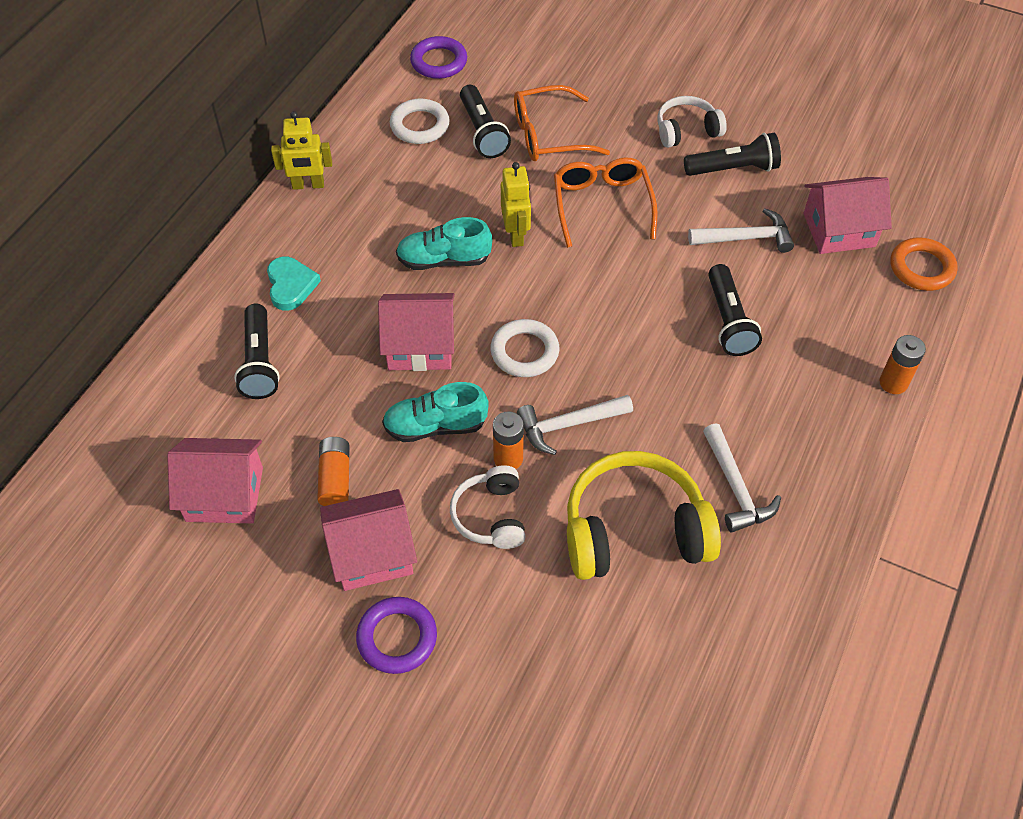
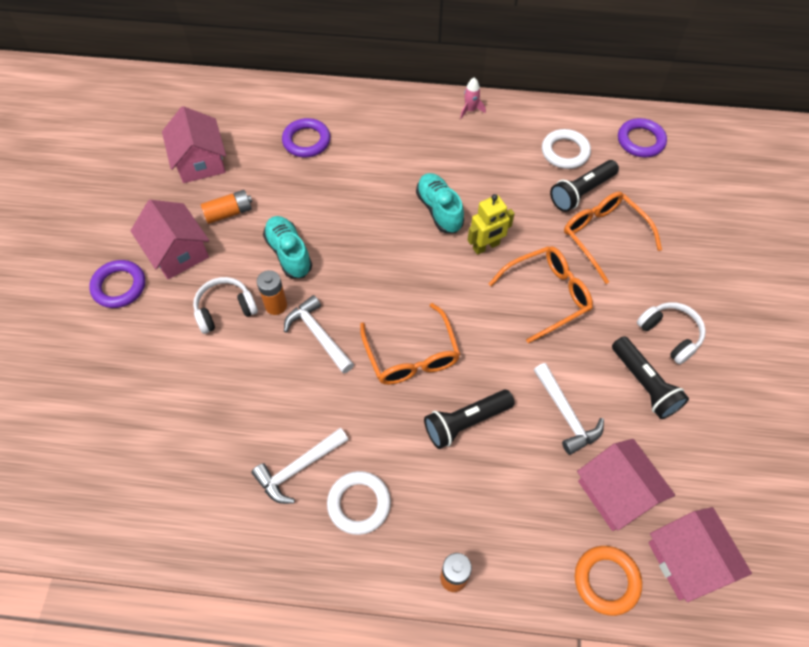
camera: 70 degrees right, 5 degrees up
black flashlight [234,304,280,399] -> purple ring [282,118,330,157]
turquoise heart [267,257,321,311] -> none
yellow robot [271,111,332,190] -> pink rocket [460,78,486,118]
pink house [378,293,455,371] -> pink house moved to [648,507,752,602]
white ring [490,319,559,377] -> white ring moved to [327,471,391,535]
yellow headphones [567,451,721,580] -> none
none -> orange glasses [360,303,460,385]

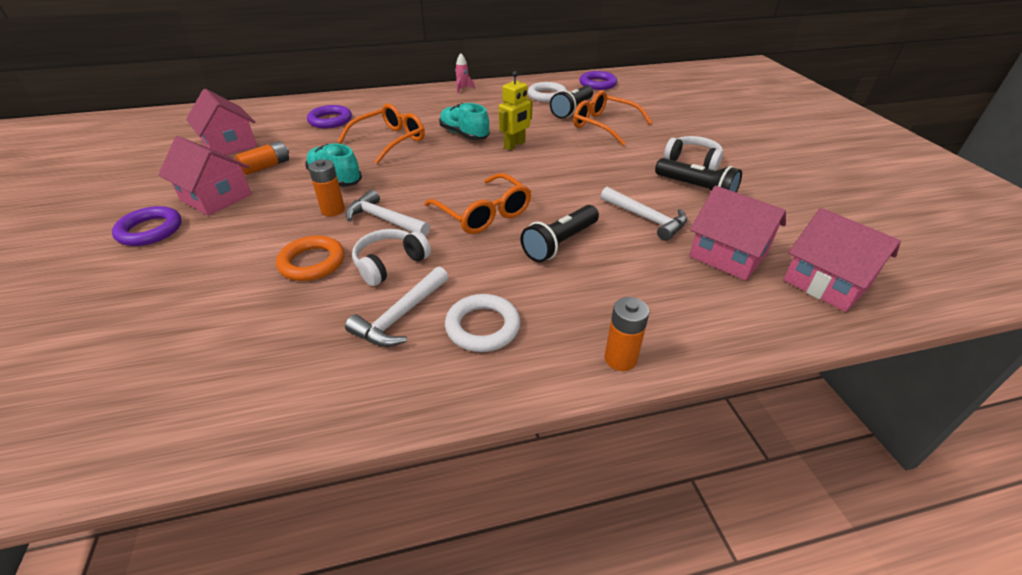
camera: 20 degrees left, 20 degrees down
white headphones [193,277,258,334] -> white headphones moved to [352,229,431,286]
orange glasses [489,246,593,343] -> orange glasses moved to [338,103,425,164]
orange ring [575,546,642,616] -> orange ring moved to [276,235,344,281]

